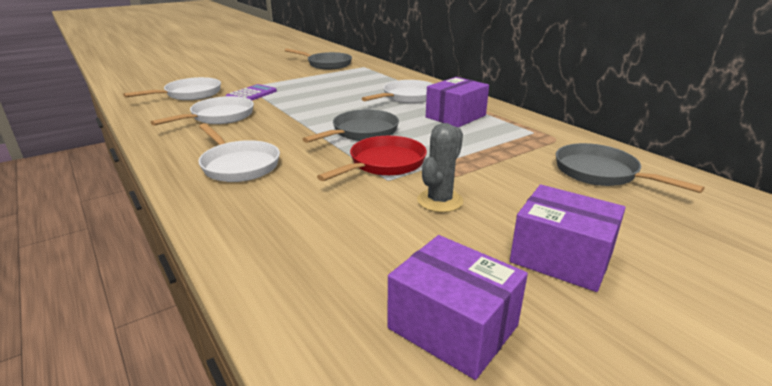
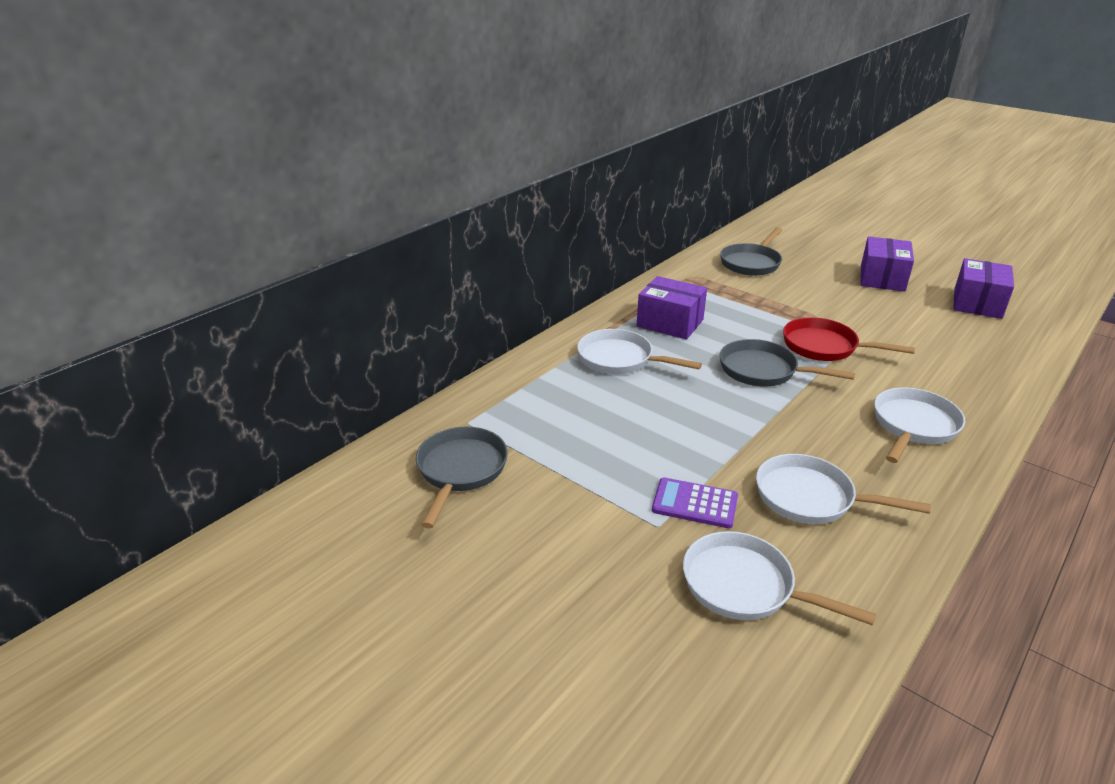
camera: 105 degrees left, 5 degrees up
grey cactus [417,123,463,212] -> none

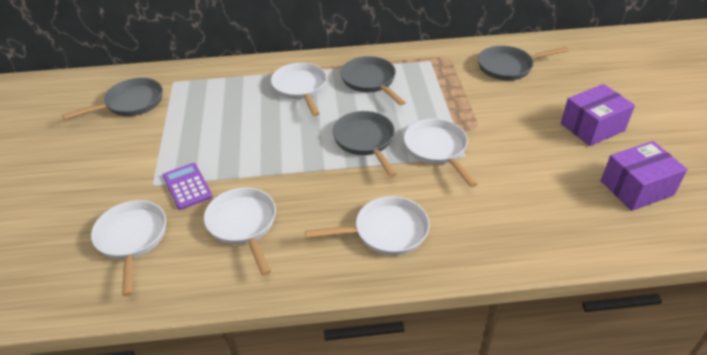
camera: 45 degrees right, 10 degrees up
purple box [637,276,707,339] -> grey pan [341,56,406,106]
red pan [783,317,915,361] -> white pan [404,119,477,187]

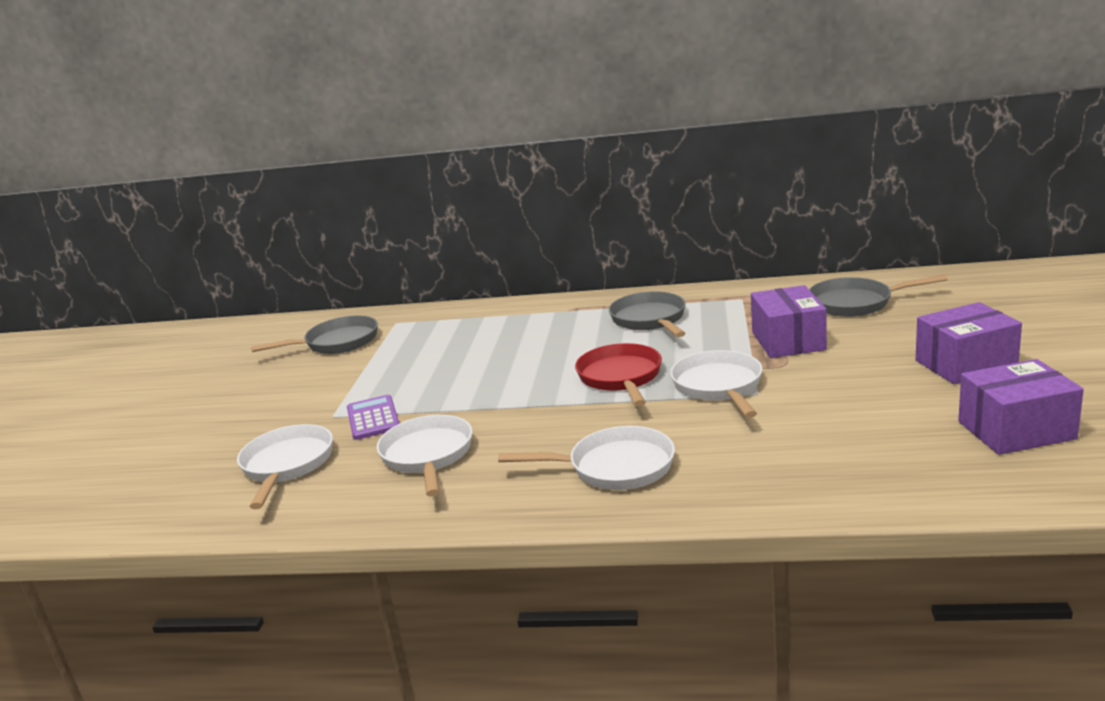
camera: 15 degrees right, 20 degrees down
white pan [271,63,327,116] -> none
grey pan [332,111,397,177] -> red pan [575,343,662,406]
none -> purple box [751,285,827,358]

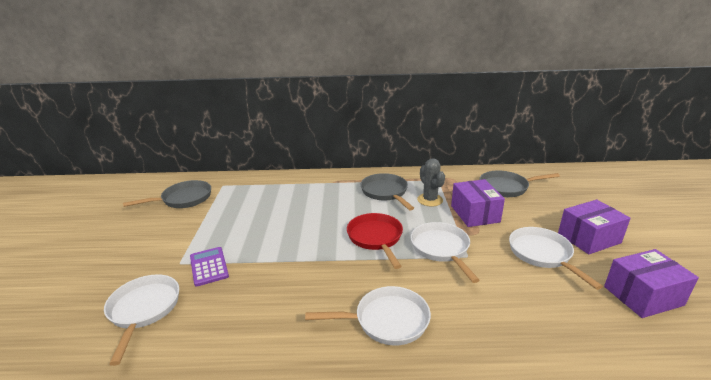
camera: 10 degrees left, 5 degrees up
white pan [377,415,473,497] -> white pan moved to [509,227,603,290]
none -> grey cactus [417,159,445,206]

